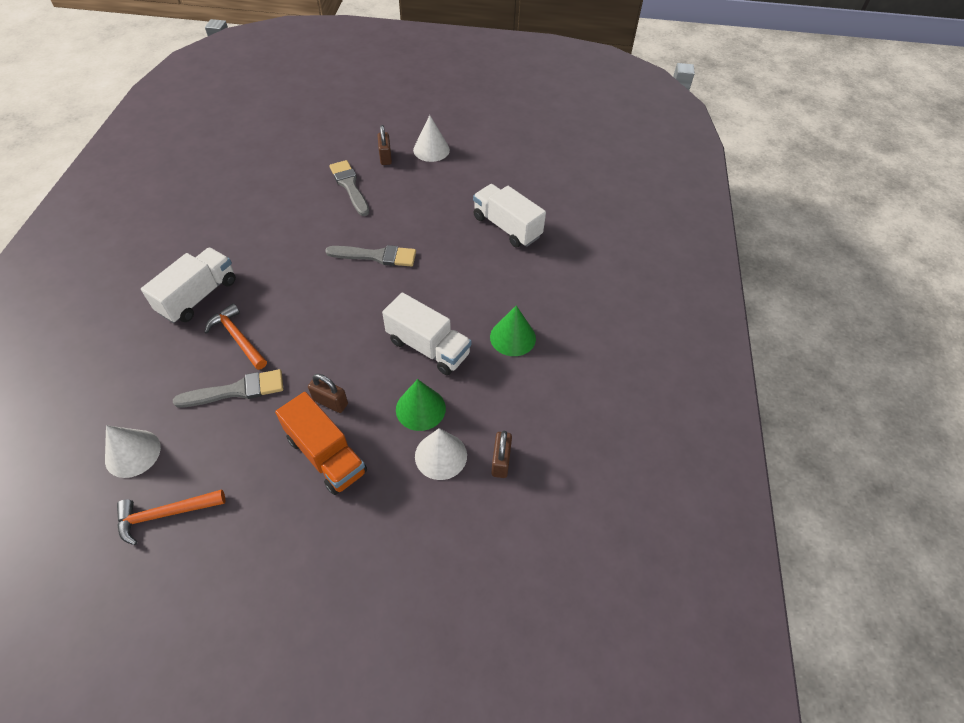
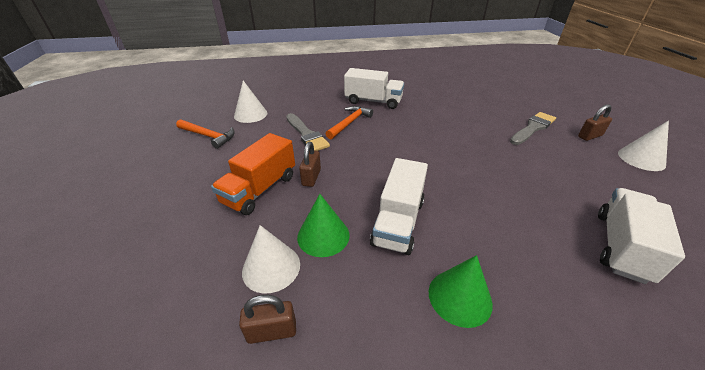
camera: 75 degrees right, 15 degrees down
orange hammer [117,490,225,545] -> orange hammer turned 150 degrees clockwise [176,119,235,149]
grey brush [325,245,416,267] -> none

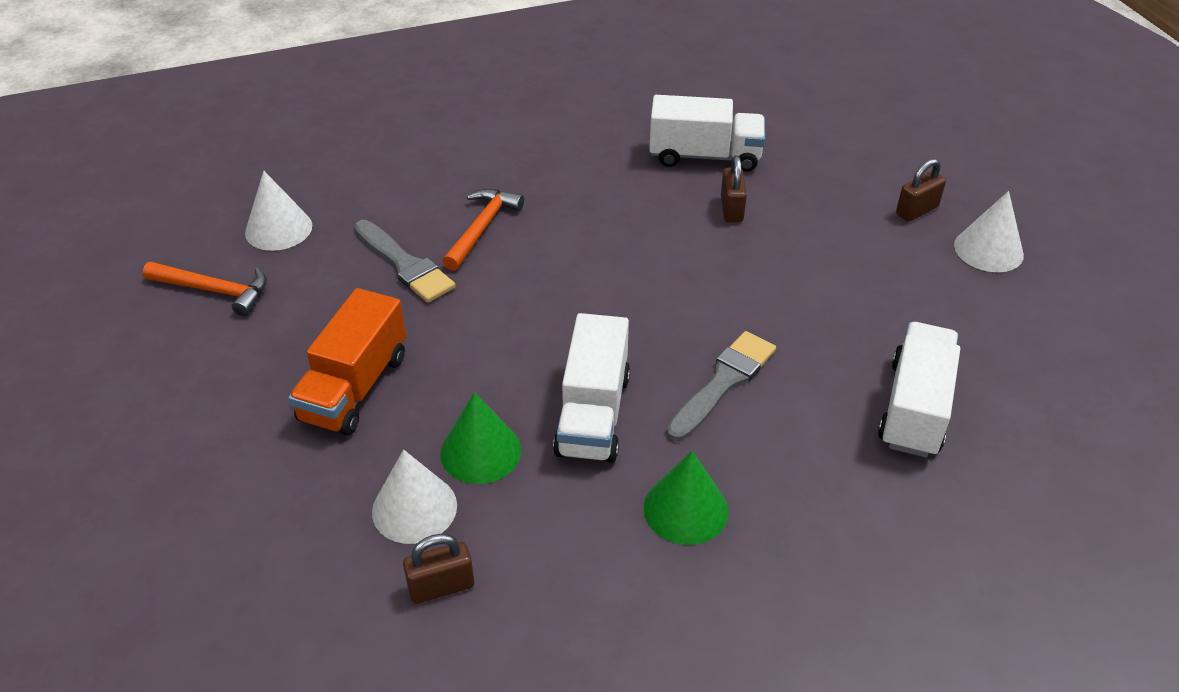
camera: 10 degrees left, 5 degrees up
brown padlock [299,142,321,187] -> brown padlock moved to [721,156,747,222]
white truck [344,68,404,109] -> white truck moved to [649,95,765,172]
grey brush [510,112,556,145] -> grey brush moved to [666,331,776,441]

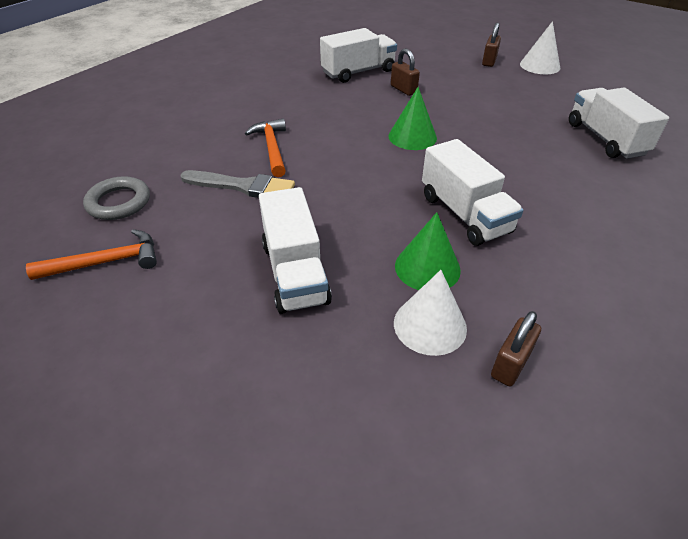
camera: 35 degrees left, 0 degrees up
white cone [245,171,312,251] -> grey ring [83,176,150,220]
orange truck [288,288,406,436] -> white truck [259,187,332,314]
green cone [644,451,728,545] -> green cone moved to [388,87,437,150]
grey brush [666,331,776,441] -> none

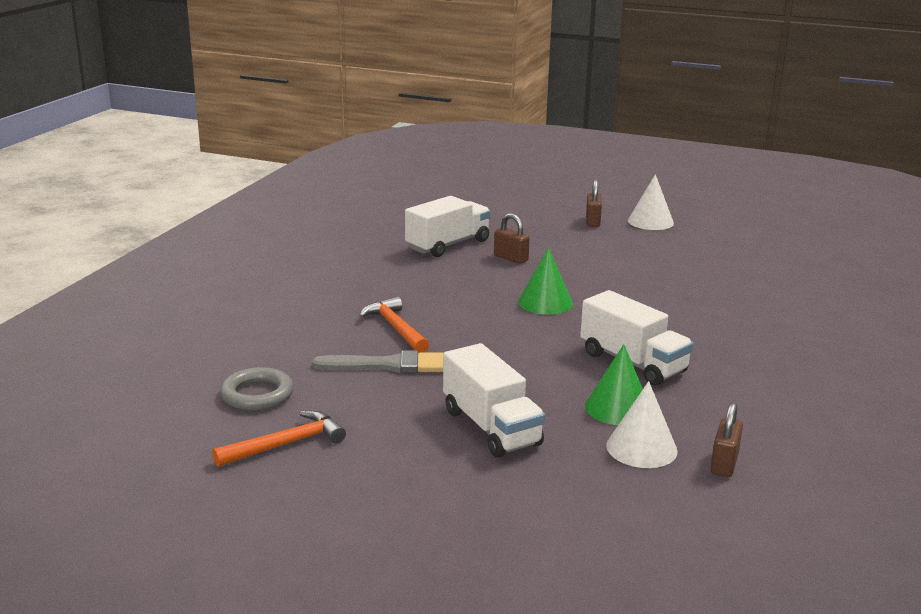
camera: 15 degrees left, 20 degrees down
white truck [569,88,669,159] -> none

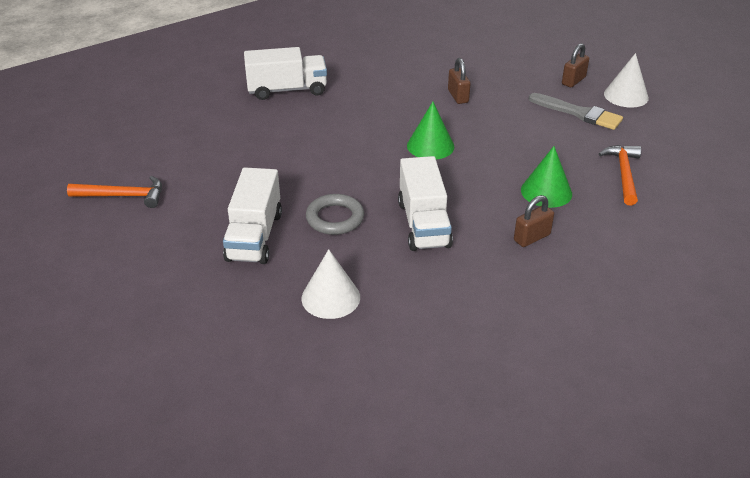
camera: 35 degrees right, 15 degrees up
grey ring [220,367,294,411] -> grey ring moved to [306,194,364,235]
grey brush [312,350,444,373] -> grey brush moved to [529,93,623,130]
orange hammer [359,297,429,353] -> orange hammer moved to [599,145,641,205]
white truck [405,196,491,257] -> white truck moved to [244,47,327,100]
green cone [585,344,643,425] -> green cone moved to [521,146,572,208]
brown padlock [710,402,743,477] -> brown padlock moved to [514,195,554,247]

